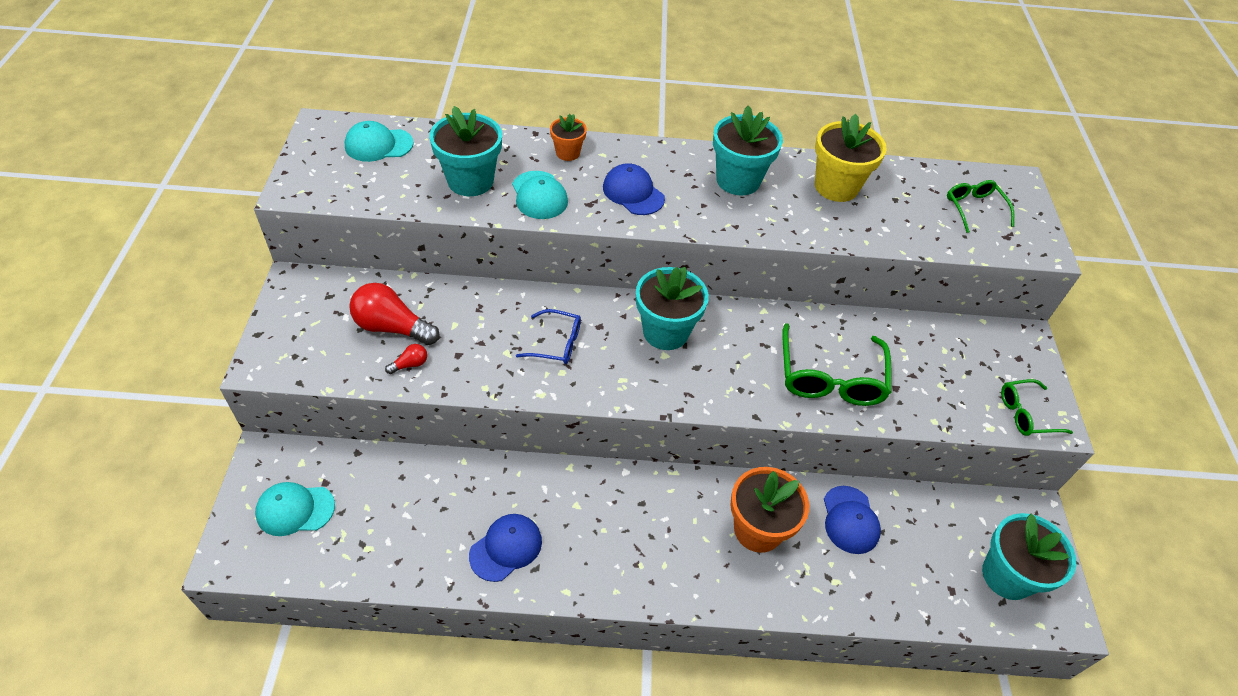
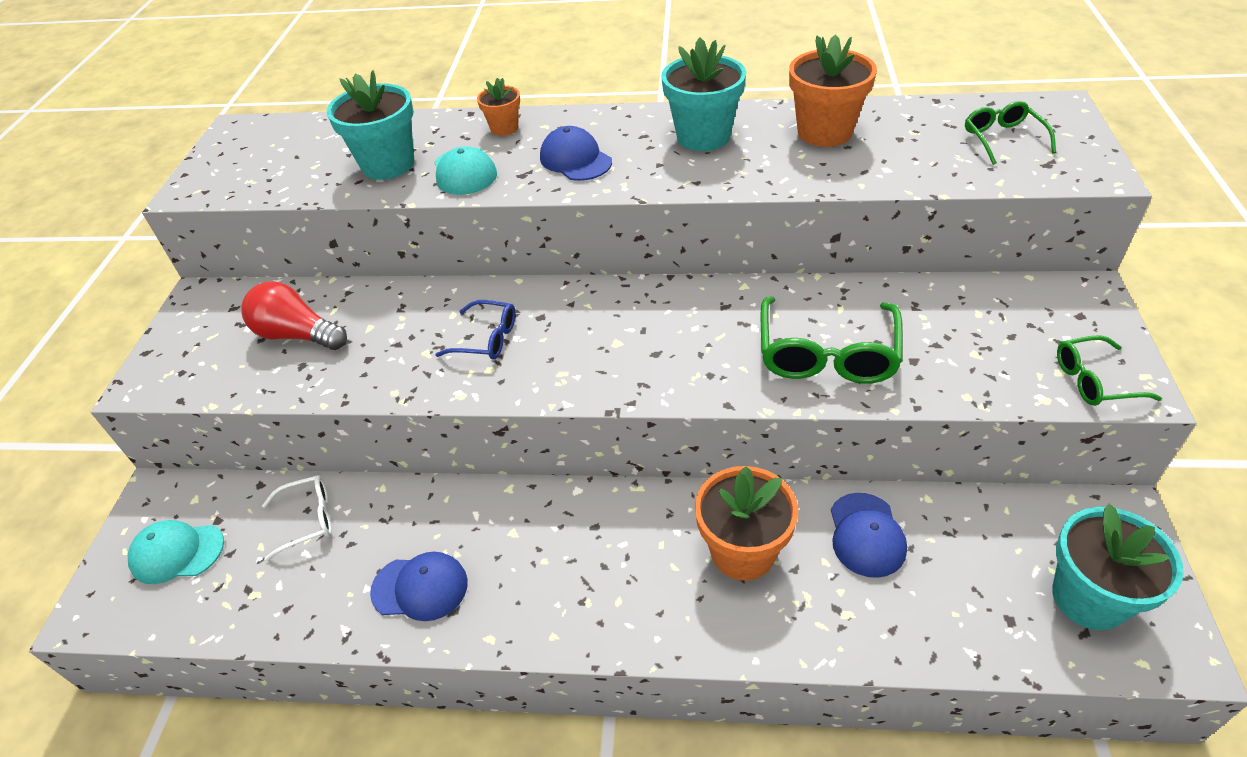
camera: 10 degrees right, 5 degrees down
turquoise cap [344,121,414,162] -> none
red light bulb [385,344,427,374] -> none
blue cap [469,514,542,582] -> blue cap turned 45 degrees clockwise [370,552,468,621]
turquoise flower pot [636,267,709,350] -> none
yellow flower pot [815,114,887,202] -> orange flower pot [789,35,877,147]
none -> white glasses [262,475,332,561]

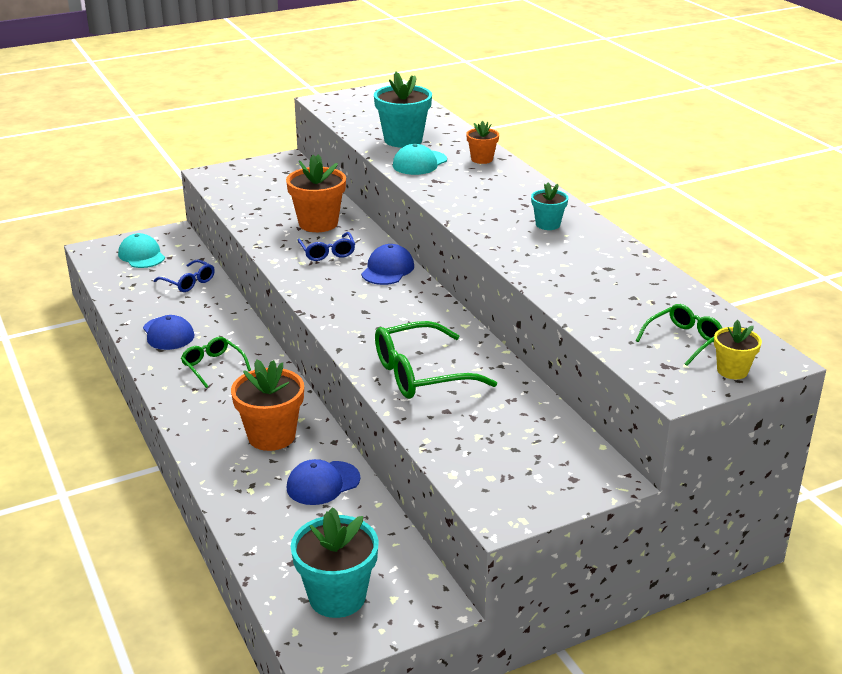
camera: 55 degrees right, 15 degrees down
red light bulb [242,281,347,350] -> none
white glasses [262,475,332,561] -> blue glasses [153,259,215,292]
blue cap [540,126,612,181] -> blue cap moved to [361,244,414,285]
turquoise flower pot [661,38,746,151] -> turquoise flower pot [531,182,568,230], size x0.55
orange flower pot [789,35,877,147] -> orange flower pot moved to [286,154,346,232]
green glasses [1057,335,1162,406] -> green glasses moved to [181,337,251,388]
none -> yellow flower pot [714,320,762,379]

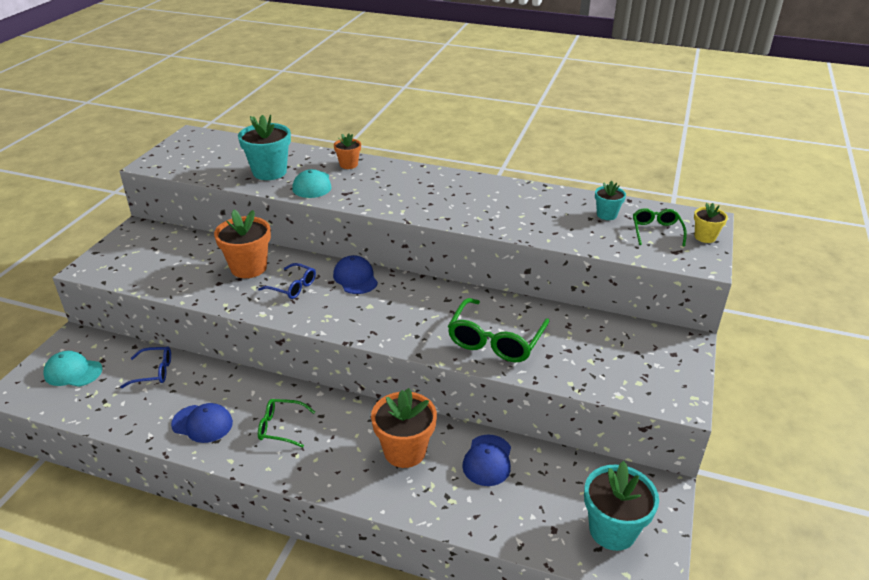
camera: 45 degrees left, 5 degrees up
turquoise flower pot [531,182,568,230] -> turquoise flower pot moved to [595,181,626,220]

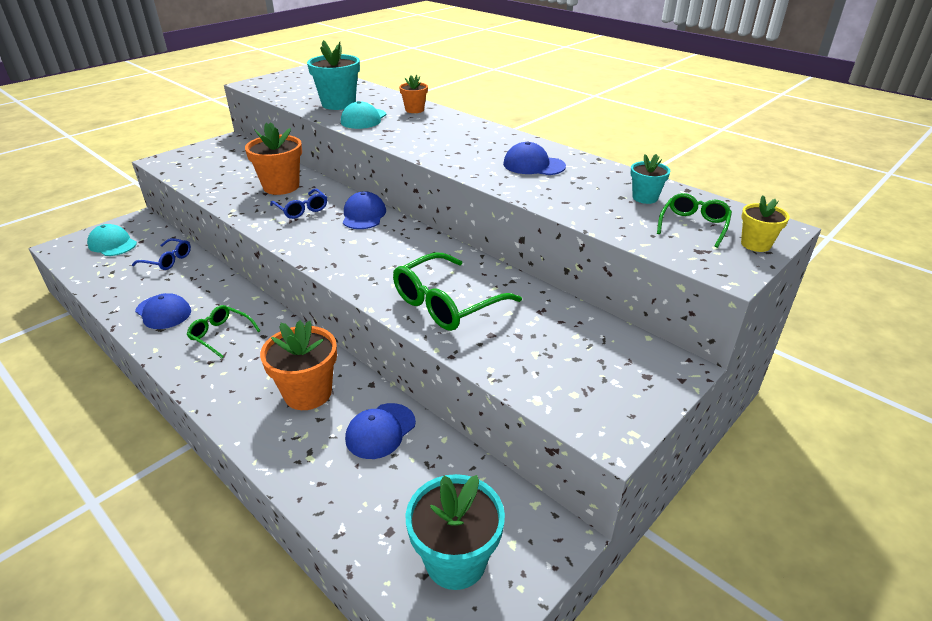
camera: 25 degrees right, 0 degrees up
none -> blue cap [503,142,566,175]

